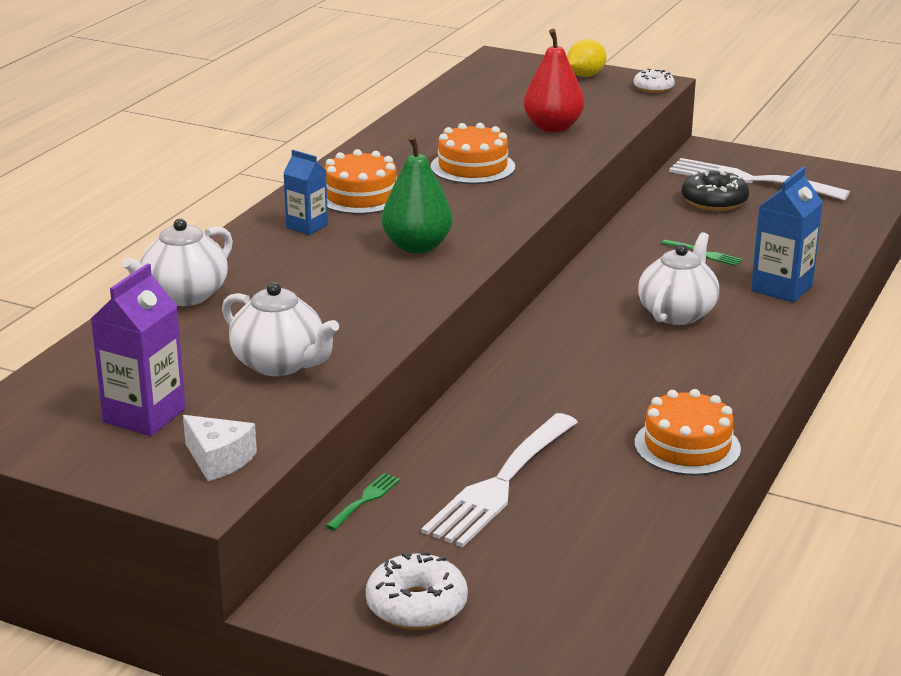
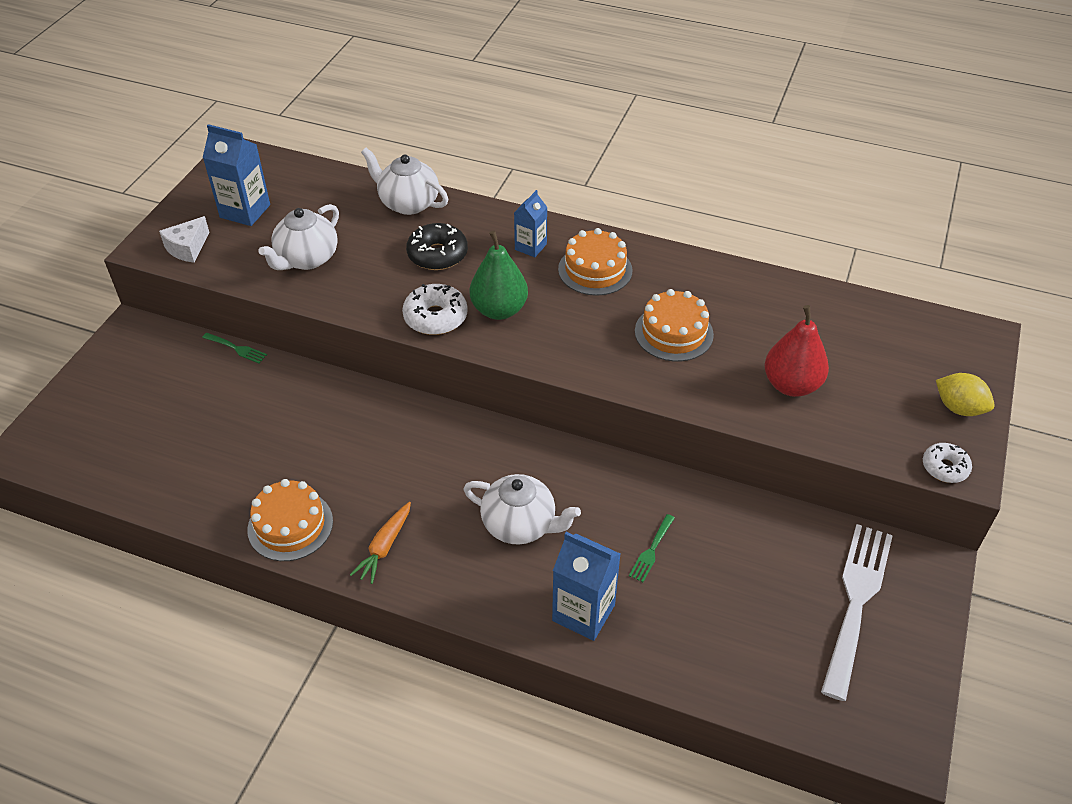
camera: 85 degrees right, 20 degrees up
purple carton [91,263,186,436] -> blue carton [203,124,270,226]
white donut [366,552,468,630] -> white donut moved to [402,284,468,335]
white fork [421,413,578,547] -> none
black donut [682,170,749,211] -> black donut moved to [406,223,468,270]
none -> orange carrot [350,502,411,584]

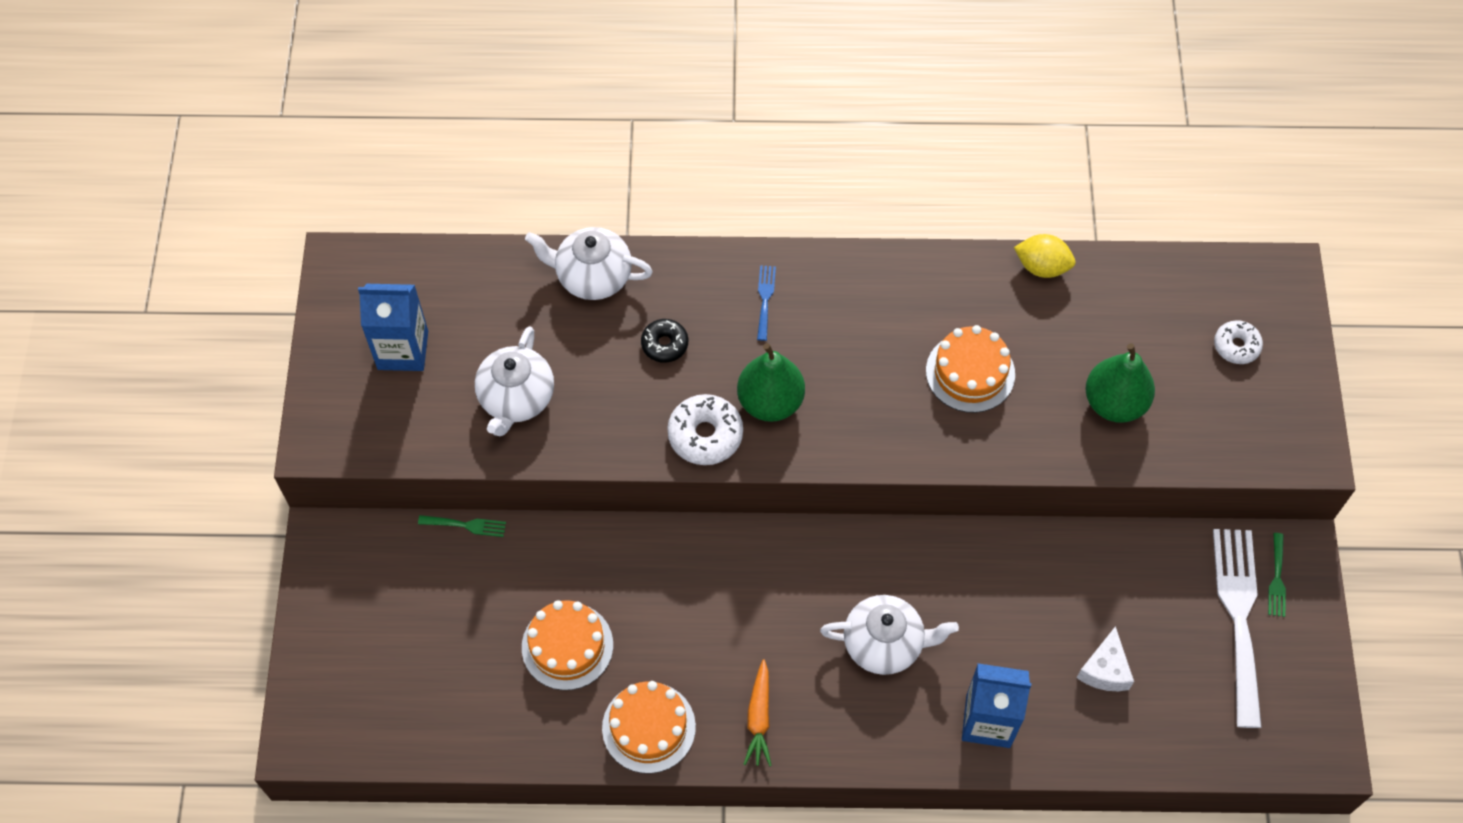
camera: 20 degrees left, 15 degrees up
white cheese [159,216,210,263] -> white cheese moved to [1077,626,1134,691]
black donut [406,223,468,270] -> black donut [641,319,688,363], size x0.64
blue carton [514,190,547,257] -> blue fork [757,265,776,341]
orange cake [558,228,633,296] -> orange cake moved to [522,600,613,690]
green fork [629,514,675,582] -> green fork moved to [1268,533,1286,617]
red pear [764,305,829,397] -> green pear [1085,343,1155,423]
white donut [923,443,972,483] -> white donut moved to [1214,320,1263,364]
yellow lemon [936,373,995,416] -> yellow lemon moved to [1014,234,1075,278]

